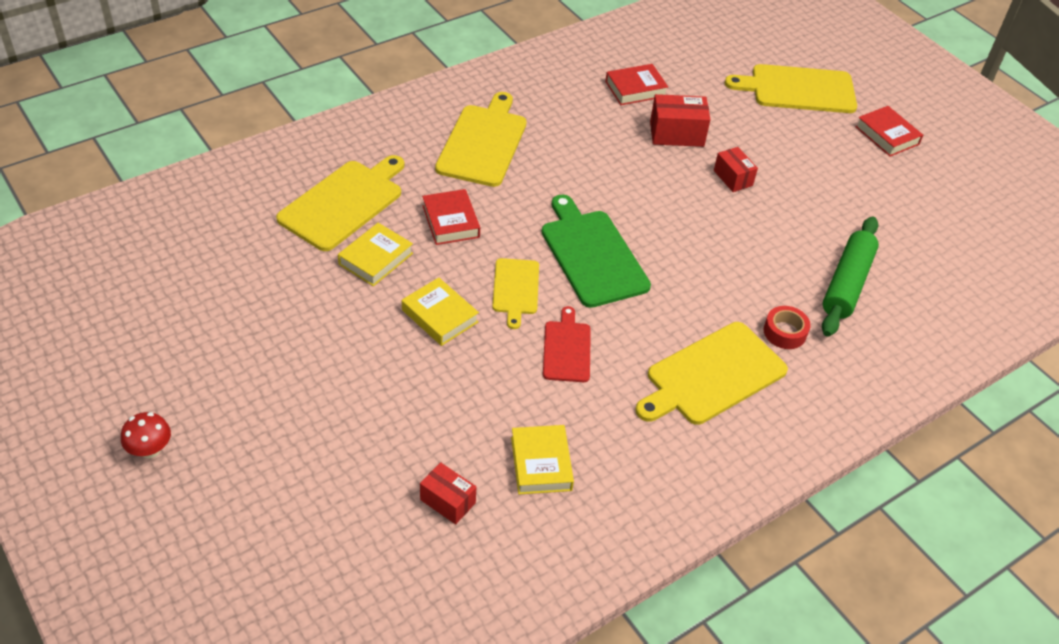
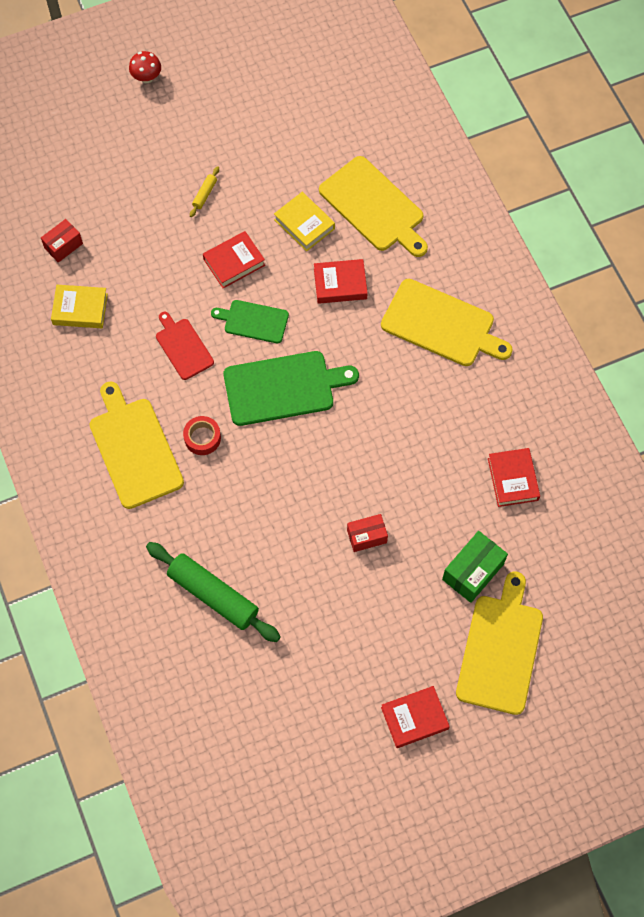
camera: 105 degrees right, 20 degrees up
yellow book [402,277,479,346] -> red book [203,231,265,288]
yellow cutting board [492,258,539,329] -> green cutting board [211,300,289,343]
red cutting board [543,306,591,382] -> red cutting board turned 135 degrees counterclockwise [156,312,214,380]
red box [650,94,711,147] -> none
red tape [763,306,811,349] -> red tape moved to [183,416,221,455]
none -> yellow rolling pin [190,166,219,217]
none -> green box [442,531,508,603]

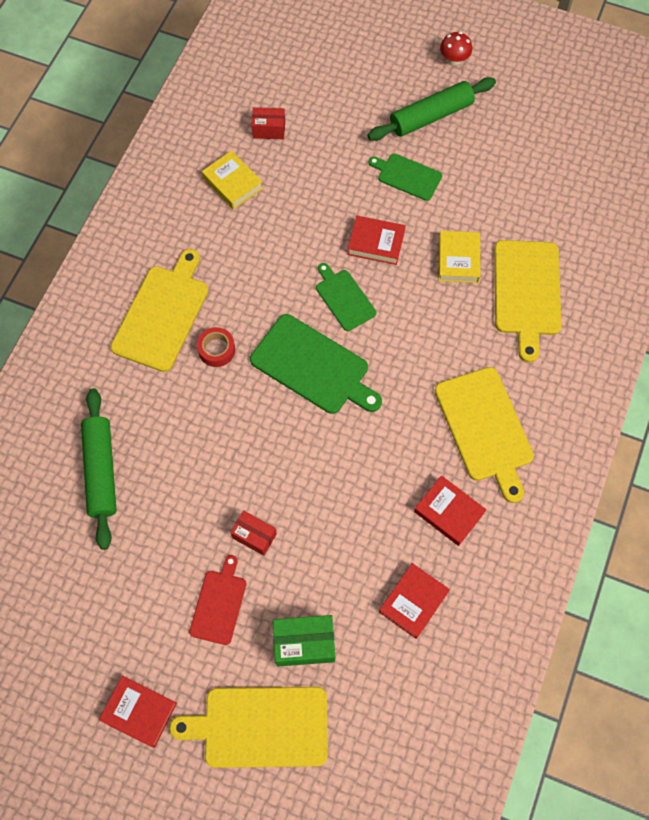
camera: 45 degrees right, 0 degrees up
red cutting board [156,312,214,380] -> red cutting board moved to [189,555,246,645]
yellow rolling pin [190,166,219,217] -> green cutting board [368,153,442,201]
red book [314,259,368,304] -> red book moved to [414,475,486,546]
yellow cutting board [456,571,543,715] -> yellow cutting board turned 150 degrees counterclockwise [169,687,328,768]
none -> green rolling pin [368,77,496,141]

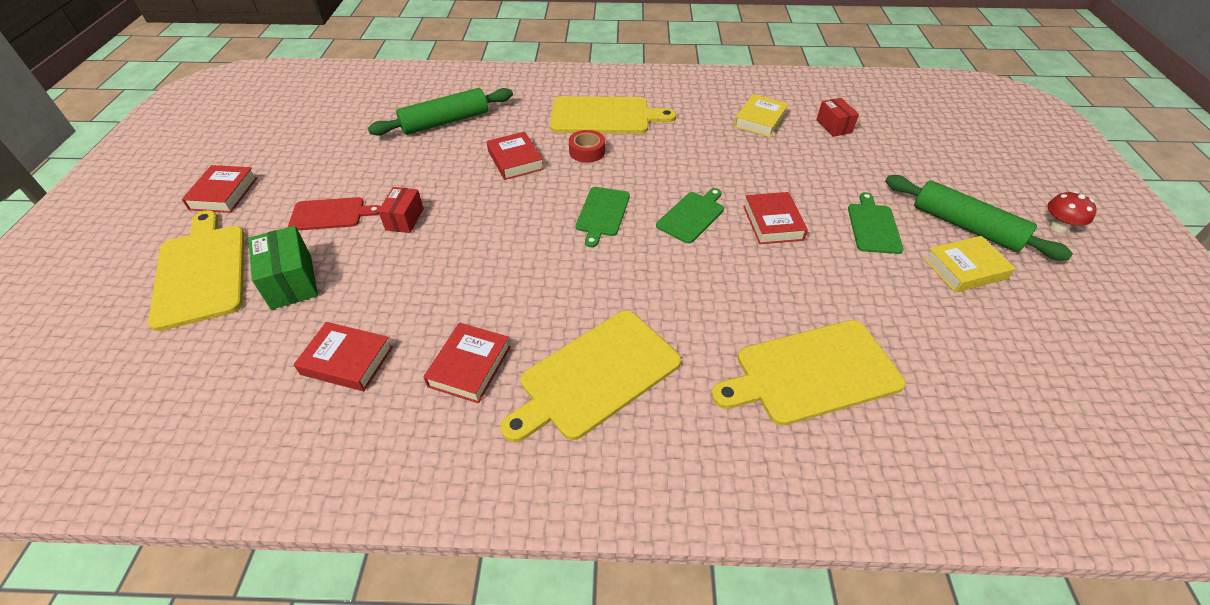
camera: 70 degrees right, 20 degrees down
green cutting board [250,314,382,414] -> green cutting board [576,187,630,247], size x0.58
yellow book [439,231,480,283] -> yellow book moved to [924,236,1016,293]
none -> red book [487,132,544,180]

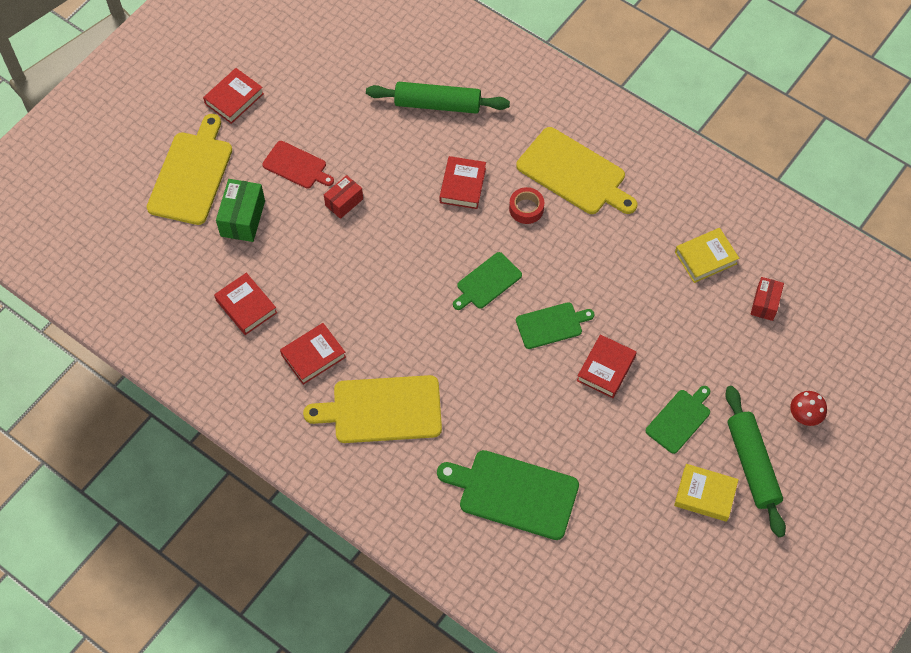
camera: 35 degrees right, 15 degrees up
yellow cutting board [711,320,906,426] -> green cutting board [437,450,579,540]
red mushroom [1047,191,1097,233] -> red mushroom moved to [790,391,827,426]

